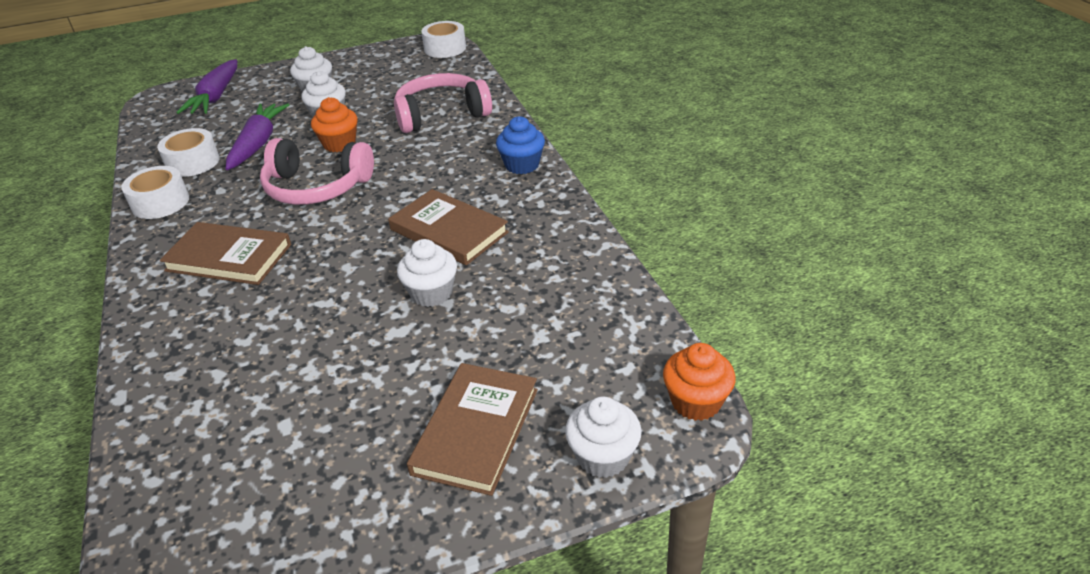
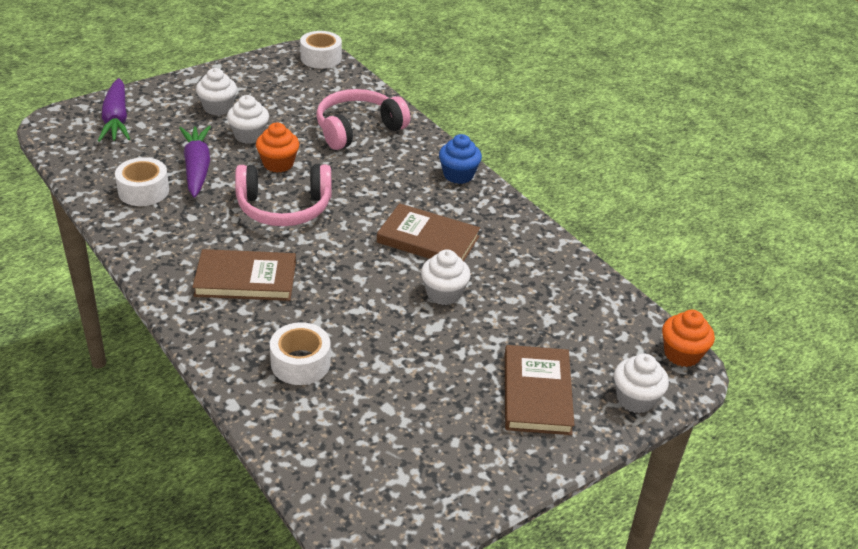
camera: 20 degrees left, 0 degrees up
white tape [121,166,189,219] -> white tape moved to [270,322,330,385]

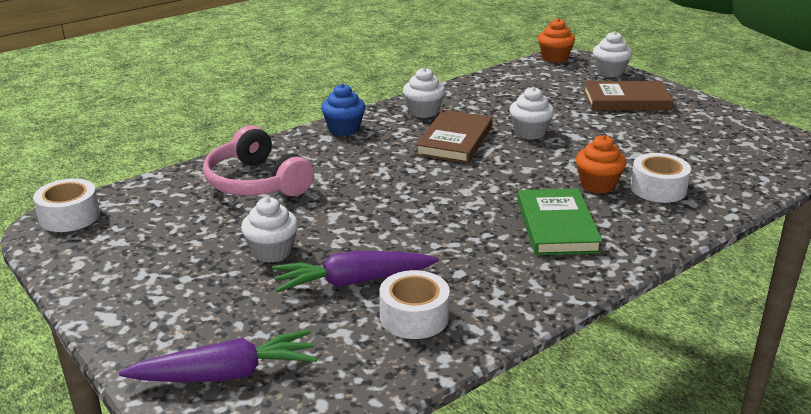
camera: 90 degrees left, 10 degrees down
brown book [192,249,296,301] -> green book [517,188,603,255]
white cupcake [196,68,237,115] -> white cupcake moved to [403,68,445,118]
pink headphones [235,165,332,226] -> none
orange cupcake [256,123,299,173] -> orange cupcake moved to [576,135,626,194]

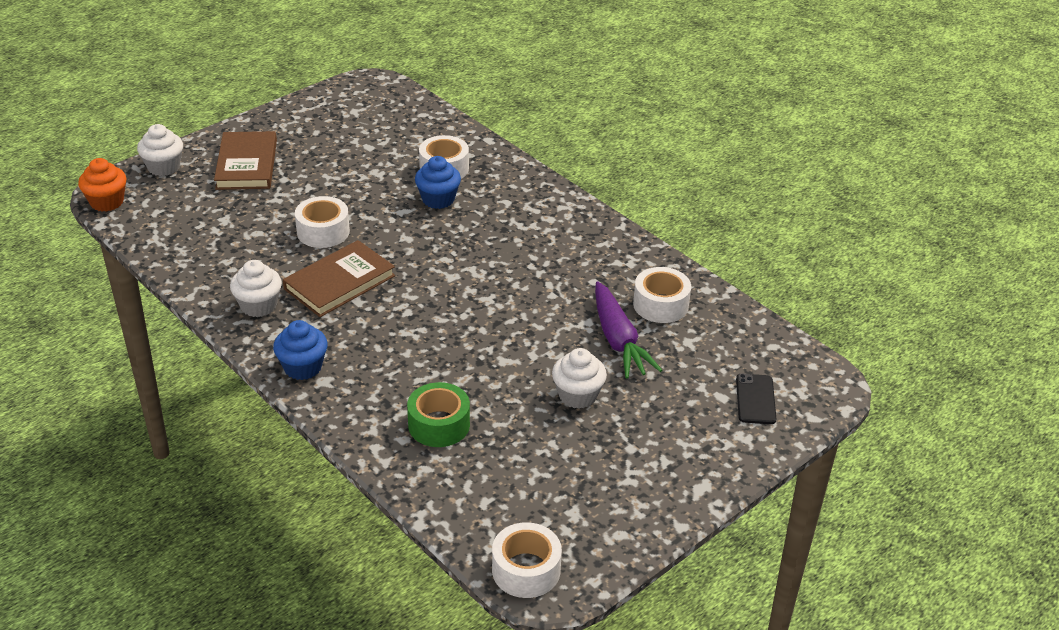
camera: 95 degrees left, 10 degrees up
purple carrot [119,330,317,382] -> black phone [736,374,776,424]
pink headphones [203,125,314,196] -> green tape [407,382,470,447]
brown book [416,110,493,163] -> brown book turned 60 degrees counterclockwise [283,240,395,317]
white cupcake [509,87,554,140] -> white tape [295,196,350,248]
green book [517,188,603,255] -> none
orange cupcake [576,135,626,194] -> blue cupcake [415,156,461,209]

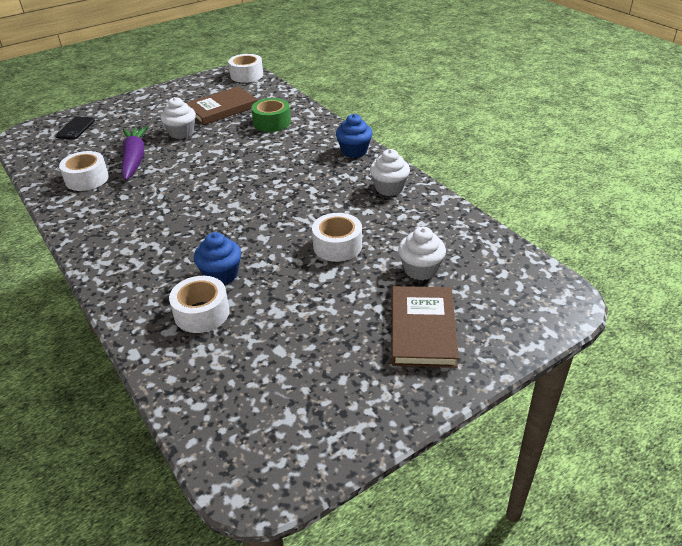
camera: 170 degrees left, 0 degrees up
orange cupcake [78,158,126,212] -> none
white cupcake [137,124,183,176] -> white cupcake moved to [398,227,446,280]
brown book [283,240,395,317] -> brown book moved to [186,86,258,125]

